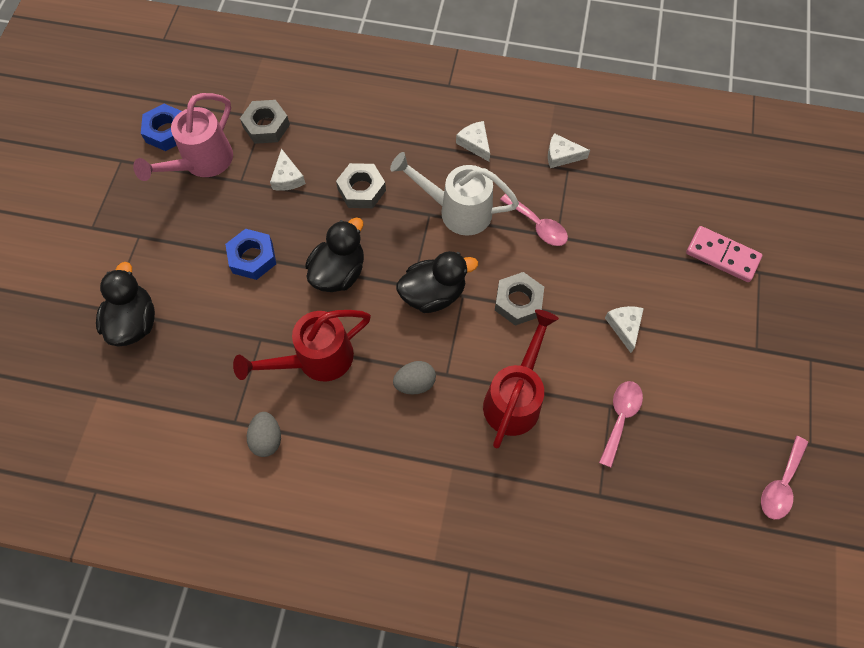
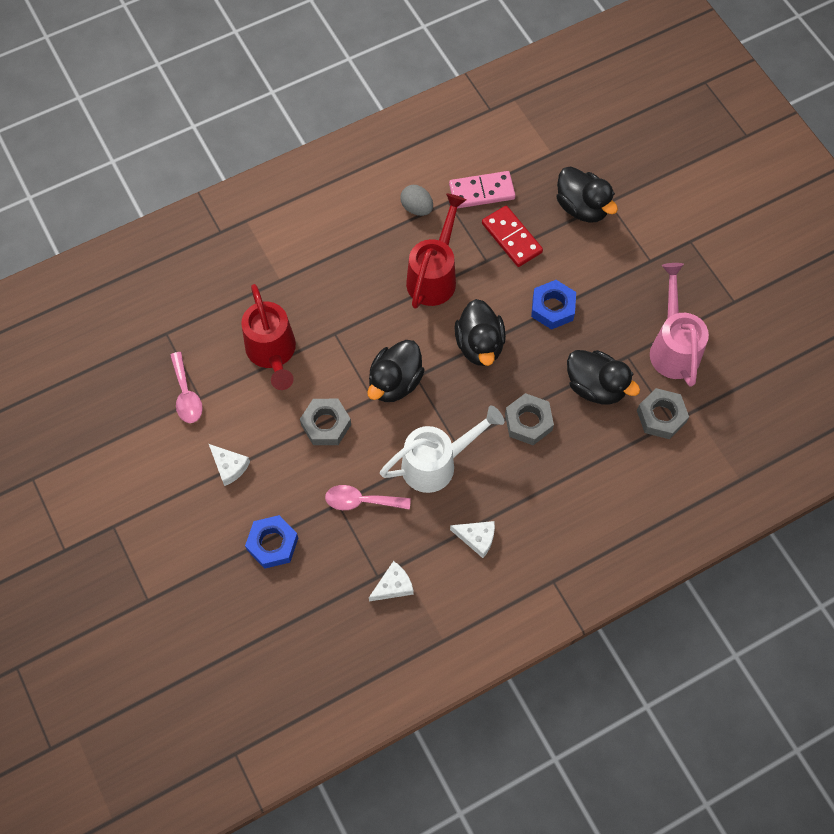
camera: 140 degrees right, 0 degrees up
blue nut [141,104,182,151] -> blue nut moved to [245,515,298,569]
white cheese [270,148,306,191] -> black duck [567,350,640,404]
grey egg [393,361,436,395] -> none
pink domino [686,226,762,282] -> pink domino moved to [449,171,515,209]
pink spoon [761,436,808,520] -> none
none -> red domino [482,206,543,267]

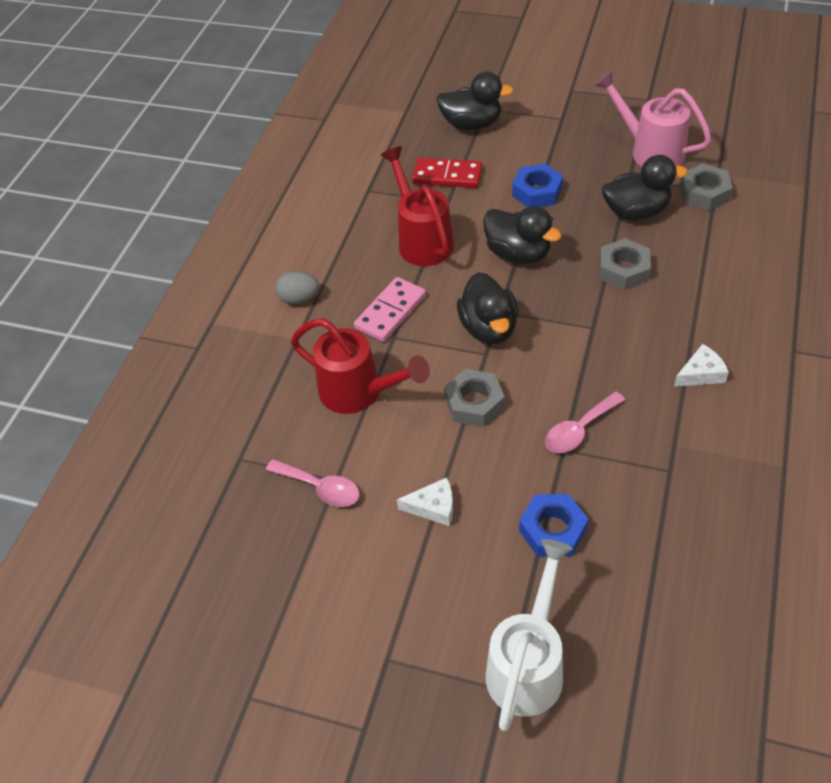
camera: 40 degrees left, 15 degrees down
white cheese [369,561,414,601] -> none
white watering can [380,405,504,493] -> white watering can moved to [486,539,573,732]
grey egg [401,185,433,216] -> grey egg moved to [275,271,319,304]
pink domino [449,171,515,209] -> pink domino moved to [354,277,426,342]

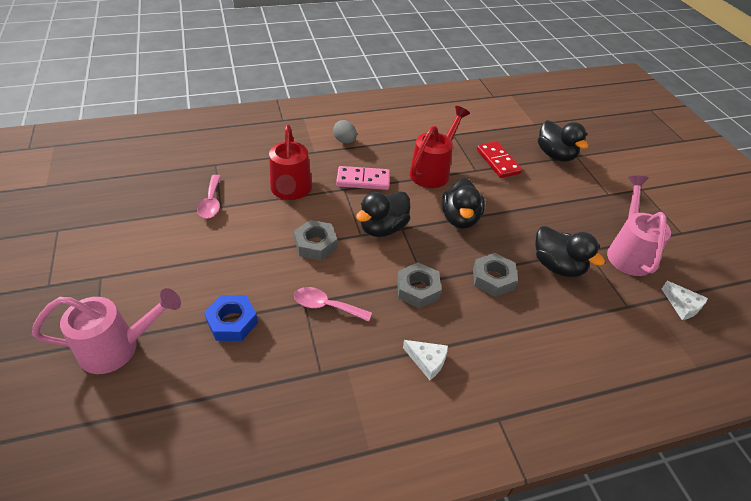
camera: 50 degrees right, 5 degrees down
white cheese [397,477,453,526] -> white cheese moved to [662,281,708,320]
white watering can [486,539,573,732] -> pink watering can [32,288,181,374]
blue nut [512,164,563,207] -> none
grey nut [680,163,733,211] -> grey nut moved to [397,262,441,308]

